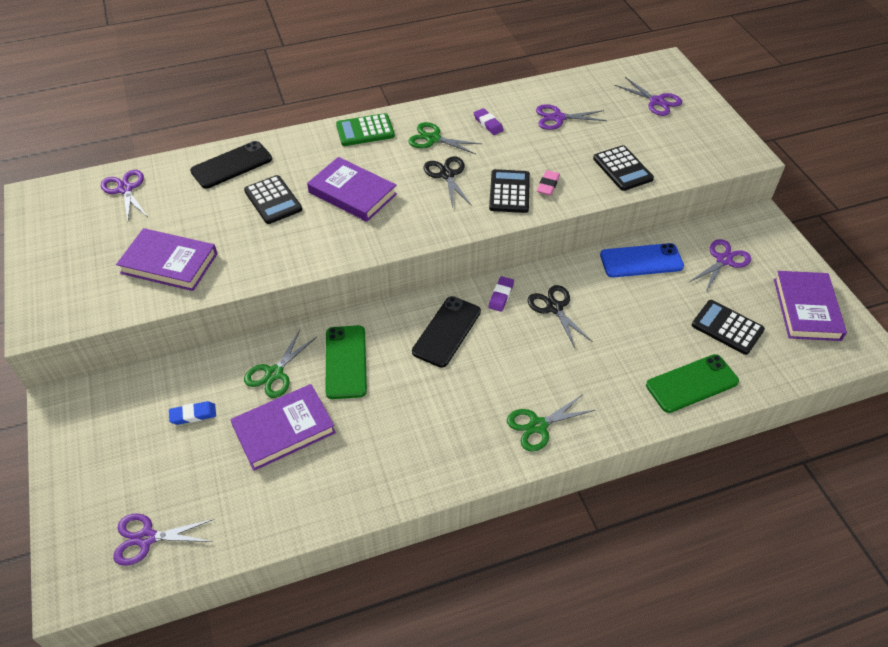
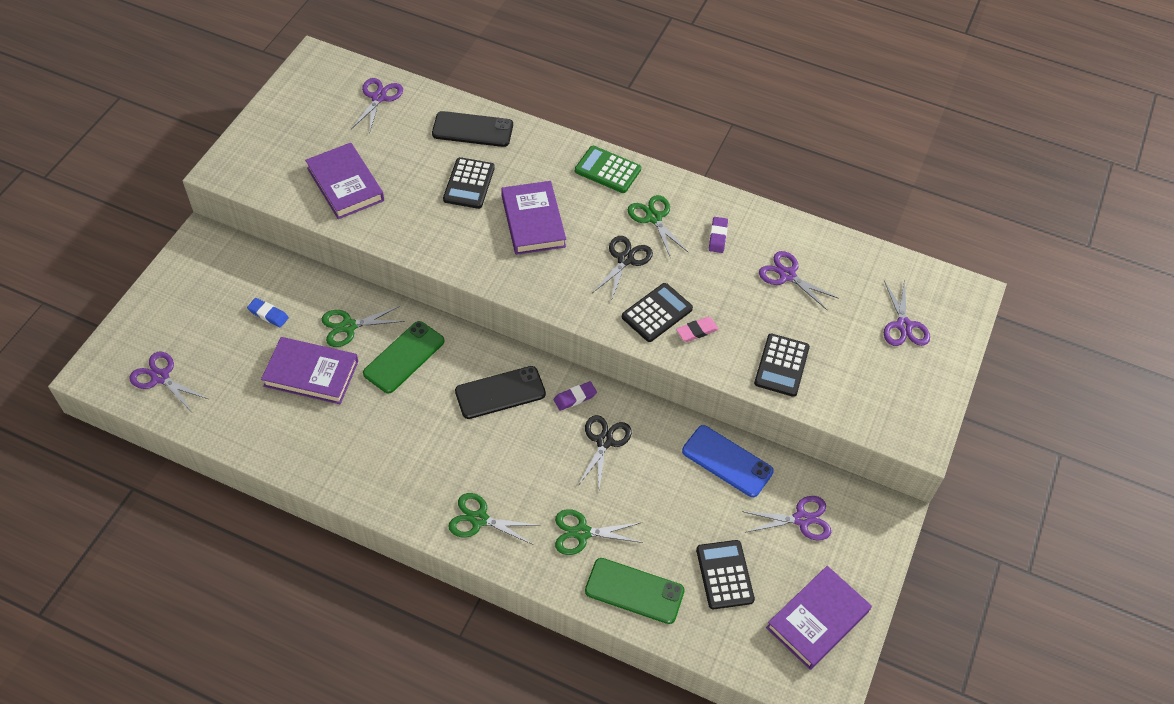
camera: 40 degrees right, 5 degrees up
none -> green scissors [555,509,643,555]

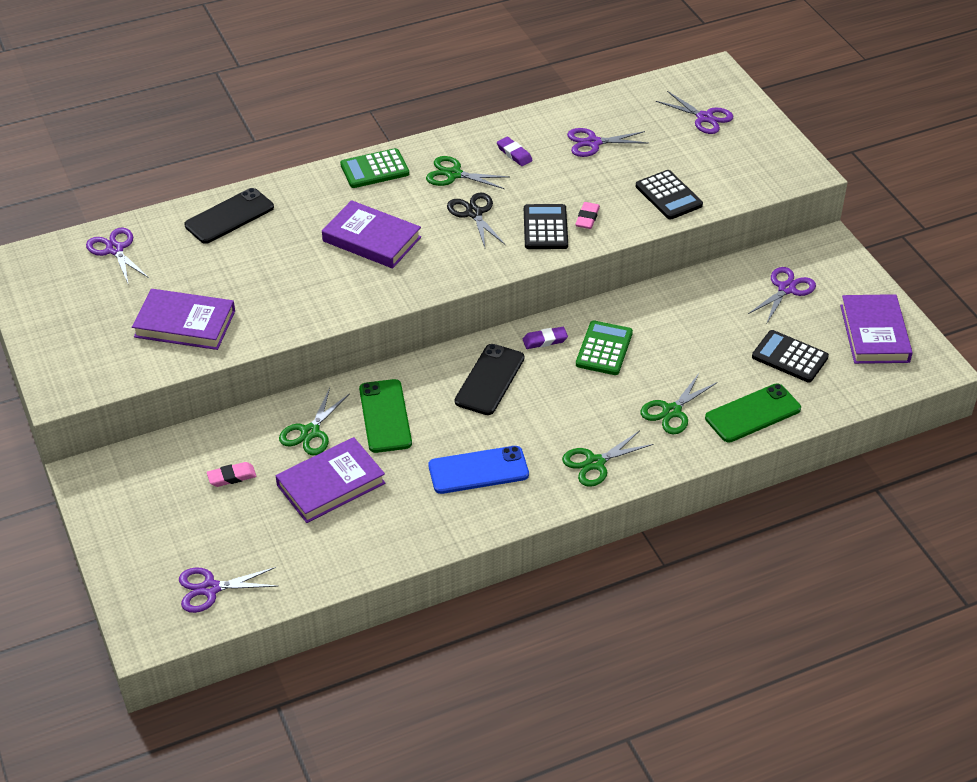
camera: 45 degrees left, 10 degrees down
blue eraser [247,298,289,327] -> pink eraser [207,462,256,487]
black calculator [443,157,495,209] -> none
purple eraser [554,381,597,411] -> purple eraser turned 60 degrees clockwise [523,327,568,349]
black scissors [578,415,632,488] -> green calculator [576,321,633,375]
blue phone [682,425,774,497] -> blue phone moved to [428,446,529,494]

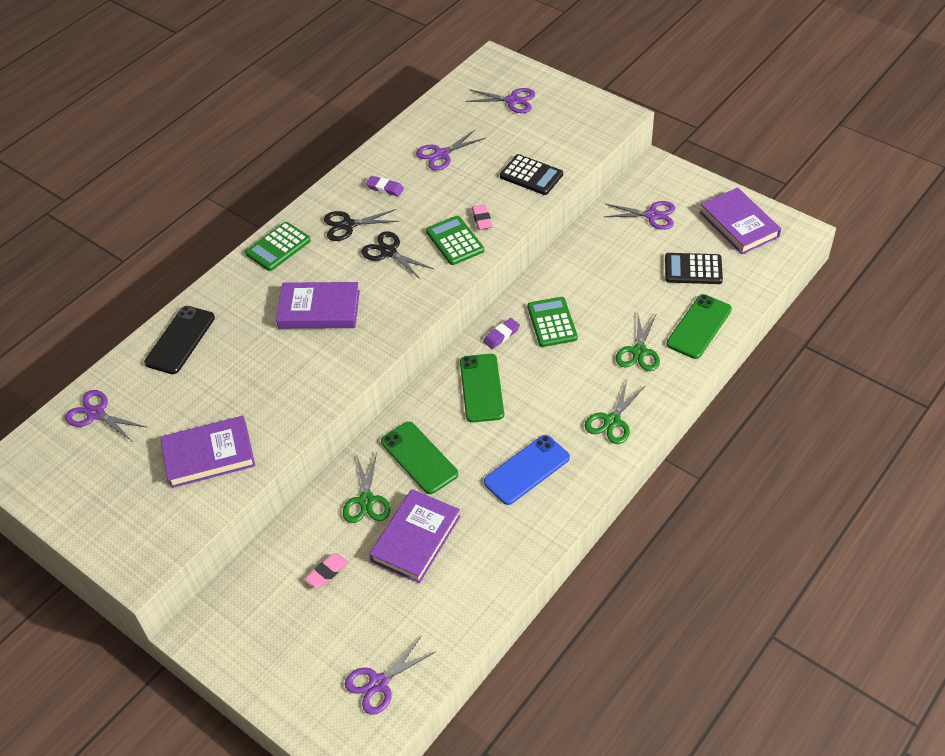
camera: 25 degrees left, 5 degrees up
green scissors [426,156,509,189] -> black scissors [324,209,399,241]
black phone [455,344,524,415] -> green phone [460,354,504,422]
black calculator [524,204,568,249] -> green calculator [426,216,484,265]
purple scissors [748,267,816,323] -> purple scissors turned 90 degrees clockwise [604,201,675,230]

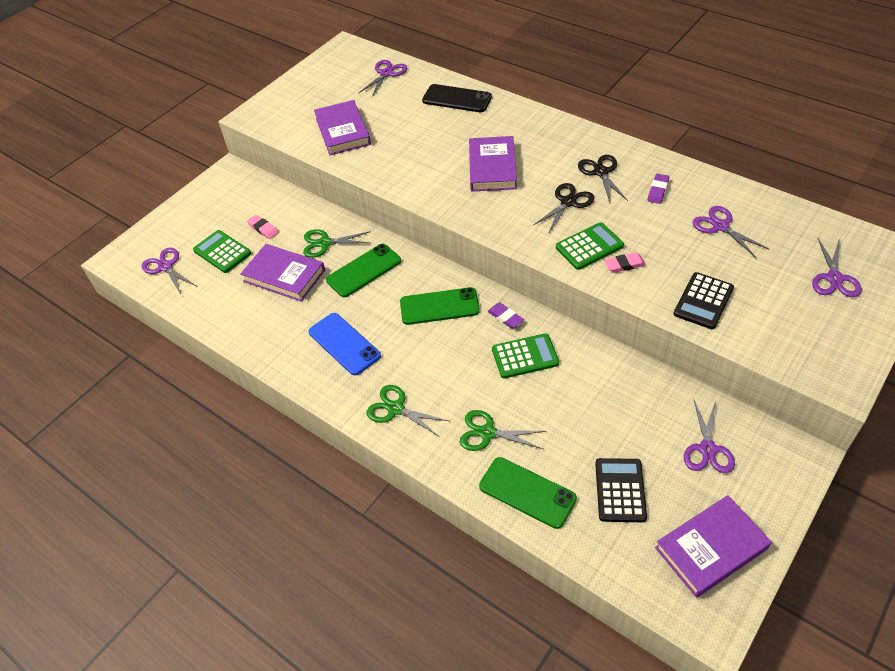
camera: 90 degrees right, 0 degrees up
green calculator [245,222,311,271] -> green calculator moved to [193,230,251,273]

